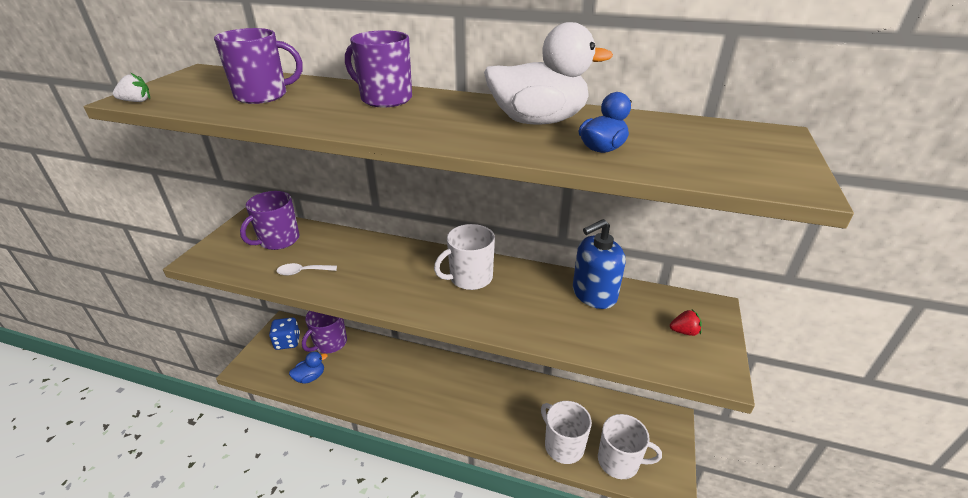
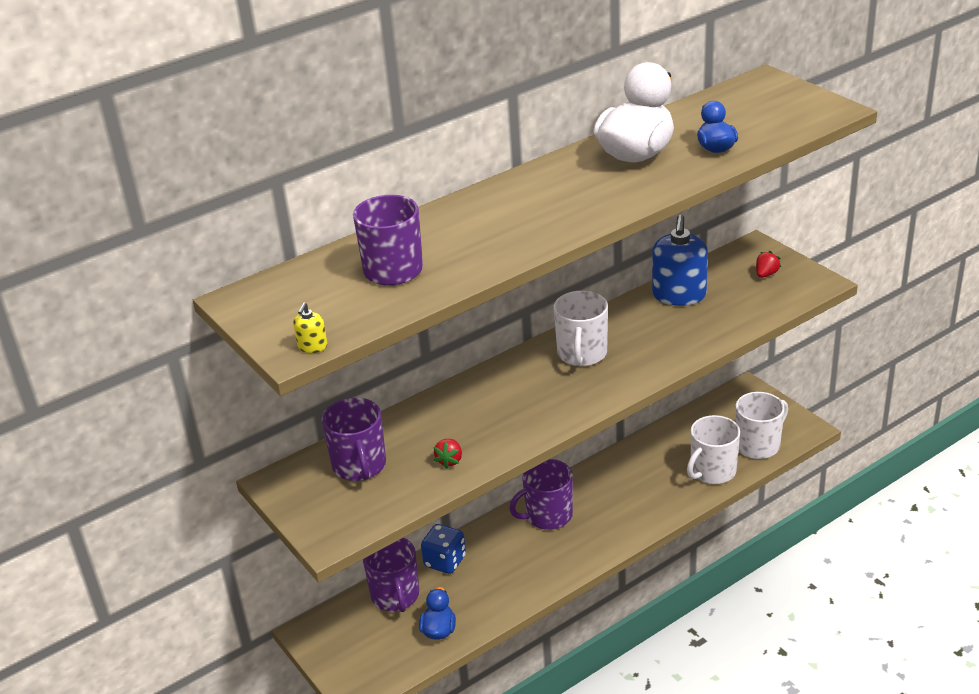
camera: 50 degrees left, 0 degrees up
white strawberry [113,73,150,102] -> yellow soap dispenser [293,303,327,353]
blue dice [269,317,300,350] -> blue dice moved to [421,524,466,574]
white spoon [277,263,337,276] -> red strawberry [434,439,462,469]
purple mug [345,30,412,107] -> purple mug moved to [509,459,573,530]
white mug [541,401,592,464] -> white mug turned 45 degrees counterclockwise [687,415,740,484]

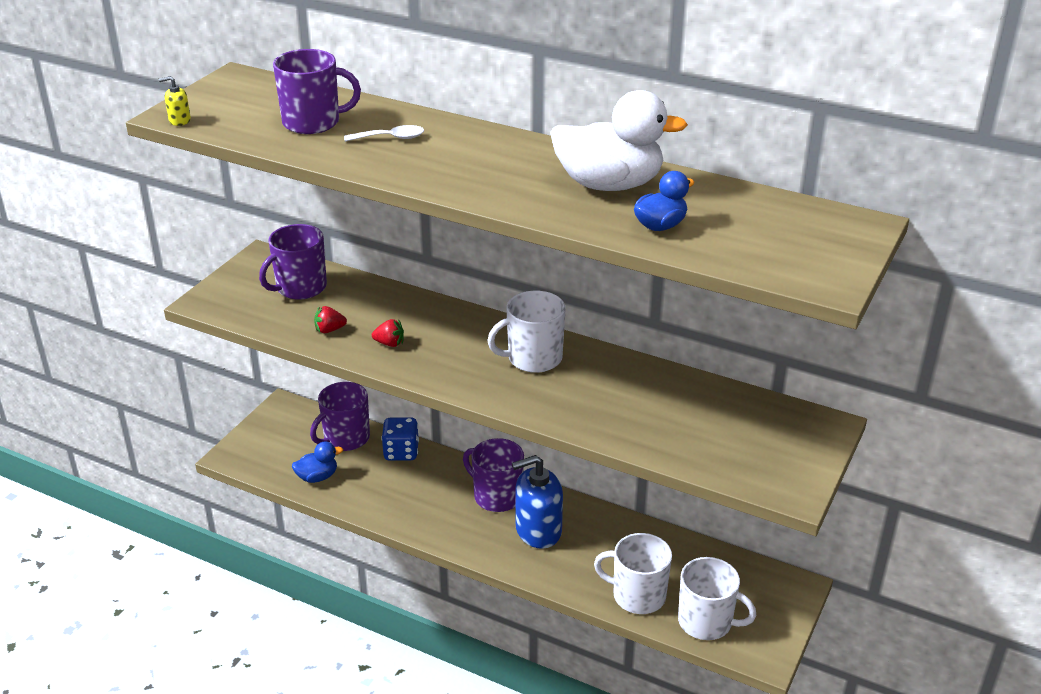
camera: 60 degrees right, 0 degrees up
blue soap dispenser [652,215,708,306] -> blue soap dispenser moved to [512,455,563,549]
red strawberry [756,251,781,278] -> red strawberry moved to [372,319,404,347]
none -> white spoon [344,125,424,142]

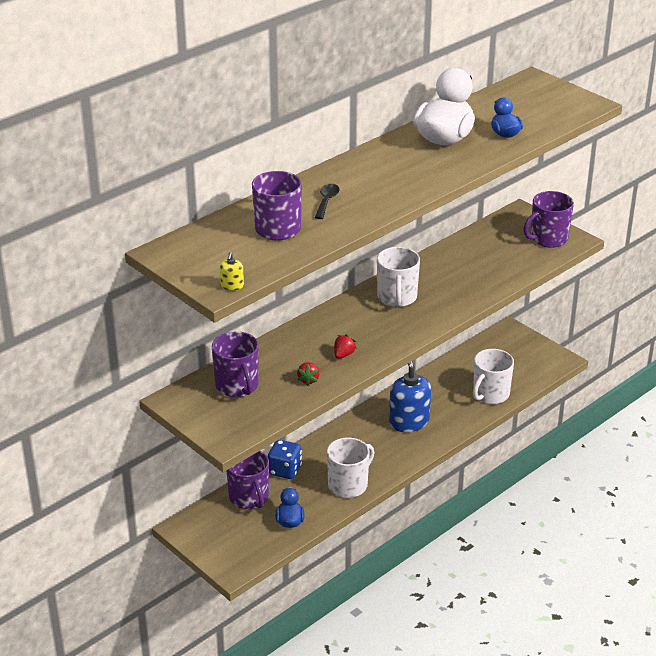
camera: 70 degrees left, 0 degrees up
white spoon [344,125,424,142] -> black spoon [315,184,340,219]
purple mug [463,438,524,512] -> purple mug moved to [523,191,574,248]
blue soap dispenser [512,455,563,549] -> blue soap dispenser turned 150 degrees clockwise [389,361,431,432]
white mug [678,557,756,640] -> white mug moved to [327,438,374,498]

